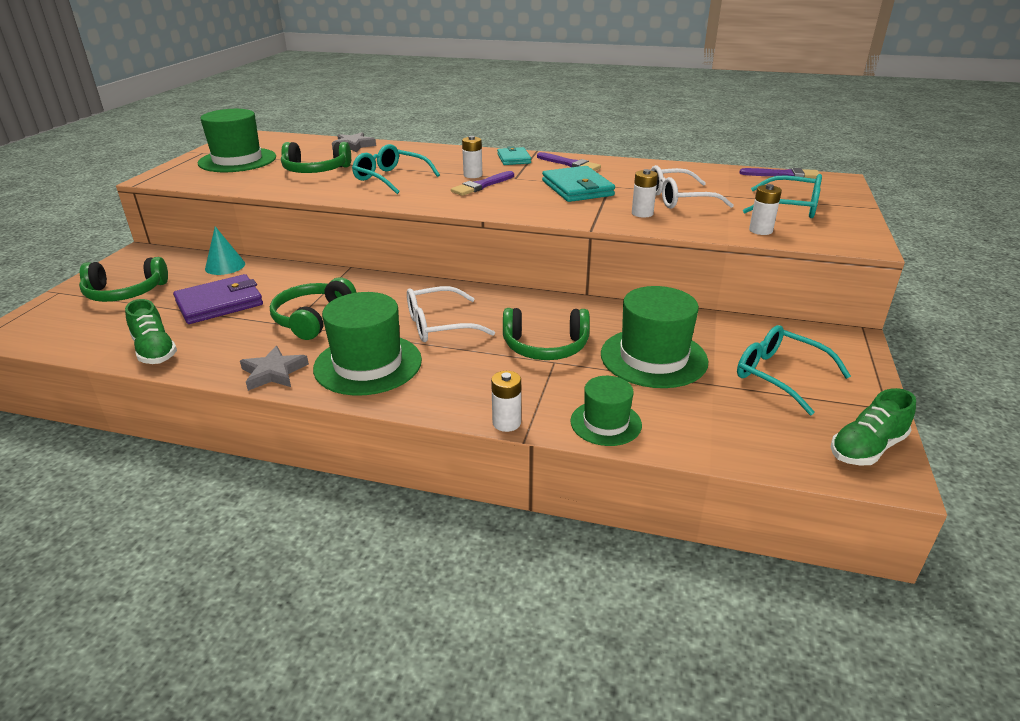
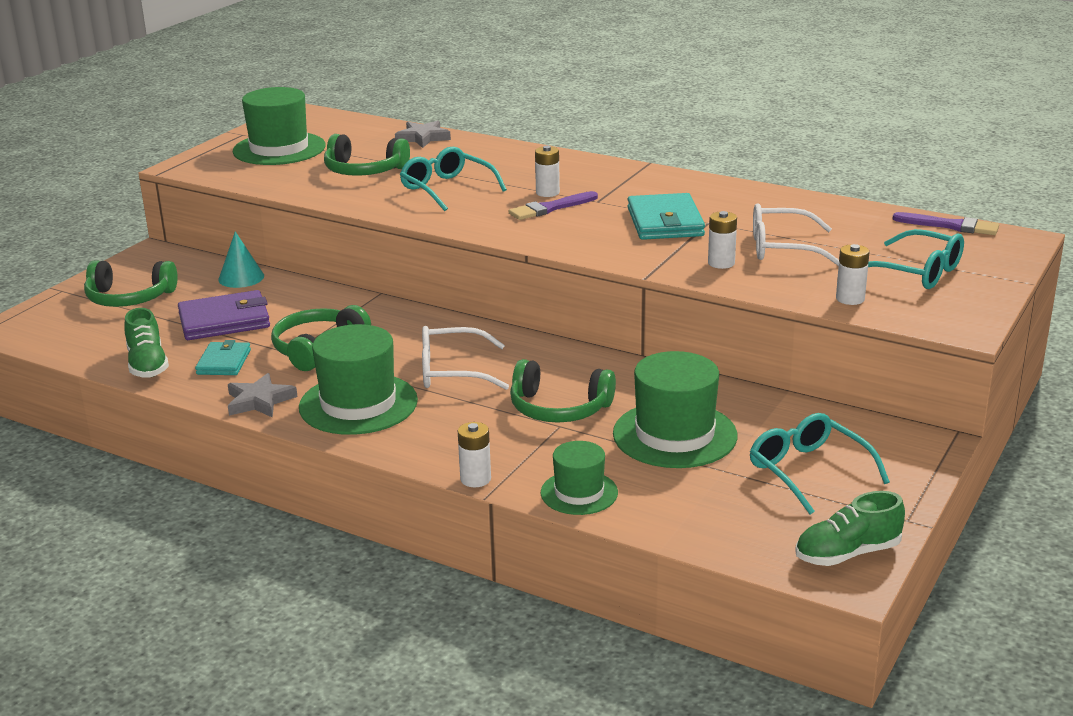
camera: 15 degrees right, 5 degrees down
turquoise wallet [497,146,531,165] -> turquoise wallet moved to [195,340,251,375]
purple brush [537,152,601,171] -> none

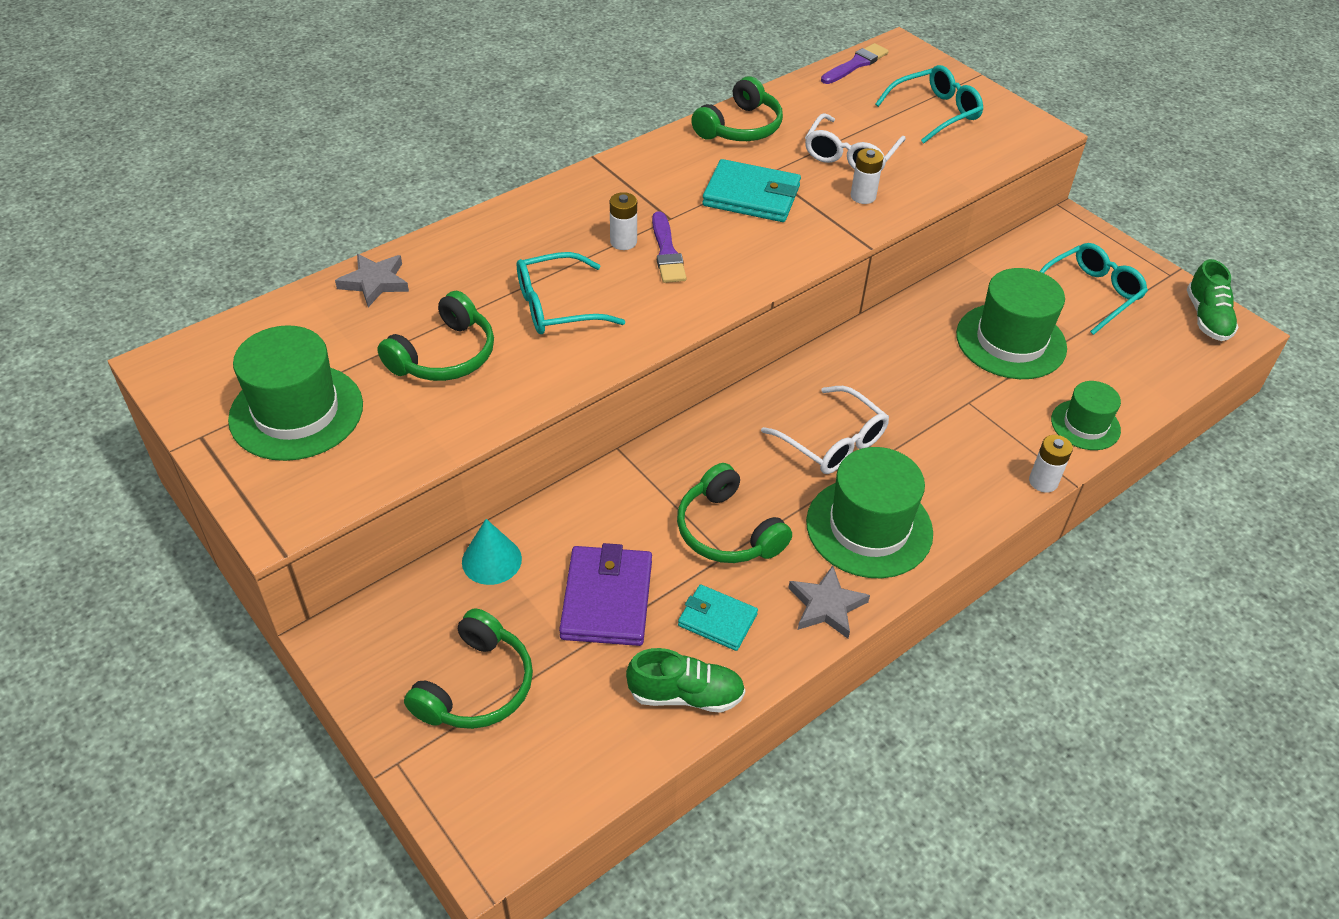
camera: 70 degrees left, 20 degrees up
white glasses [422,326,509,390] -> white glasses turned 60 degrees counterclockwise [761,386,889,474]
green headphones [510,359,616,423] -> green headphones moved to [691,76,783,141]
turquoise glasses [750,413,890,515] -> turquoise glasses turned 150 degrees clockwise [1039,243,1148,335]
white battery [836,244,870,305] -> none

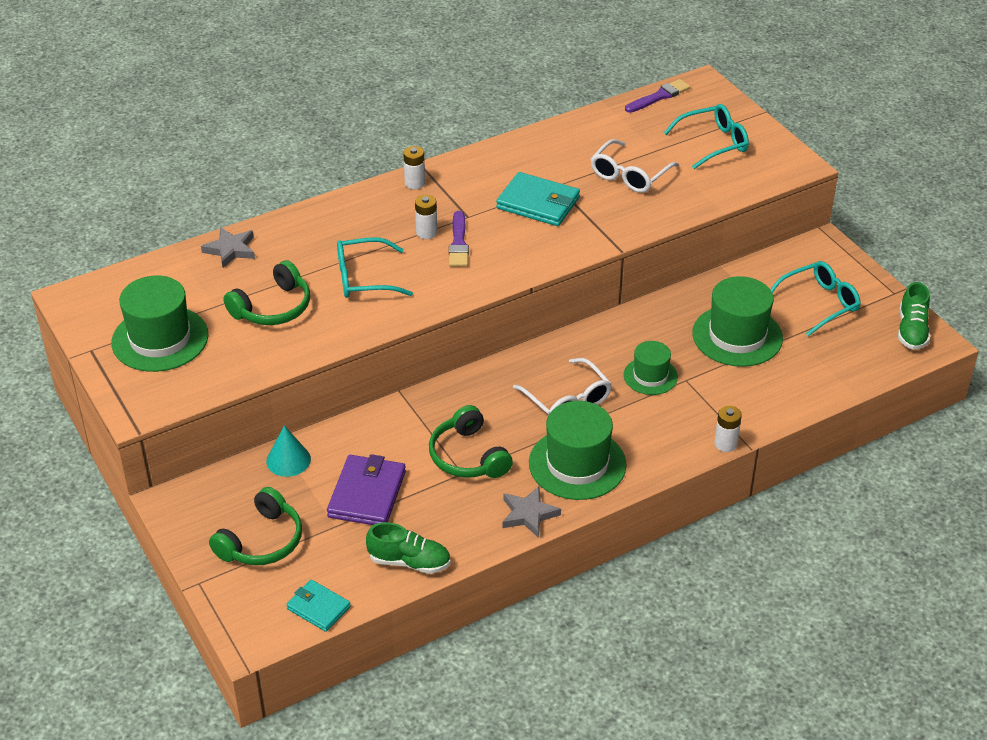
camera: 10 degrees right, 5 degrees down
turquoise wallet [678,584,758,651] -> turquoise wallet moved to [286,580,351,632]
green headphones [691,76,783,141] -> none
white battery [851,148,883,204] -> white battery moved to [403,146,425,189]
green hat [1051,381,1121,450] -> green hat moved to [624,341,678,395]

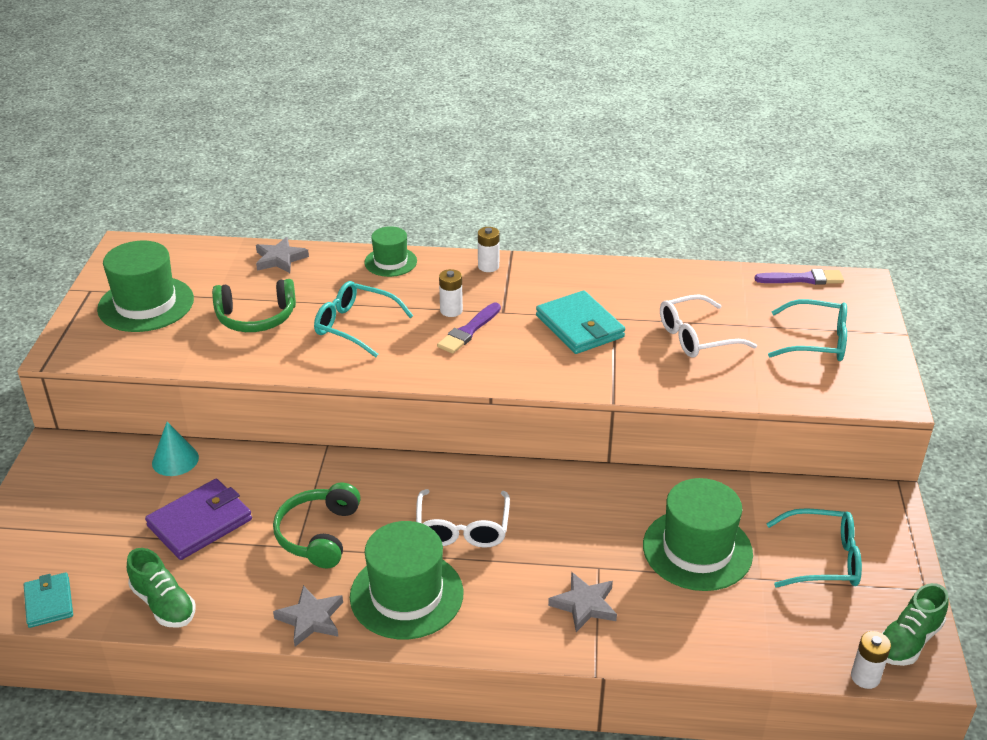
camera: 35 degrees right, 5 degrees down
green headphones [209,487,302,565] -> none
green hat [624,341,678,395] -> green hat moved to [364,226,417,277]
white battery [714,406,742,452] -> white battery moved to [851,631,891,689]
none -> grey star [548,572,617,632]

